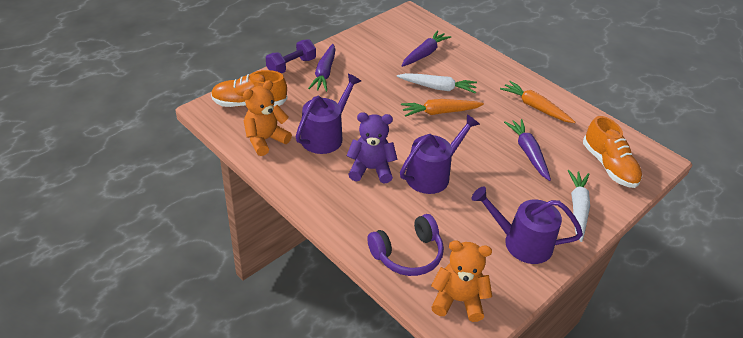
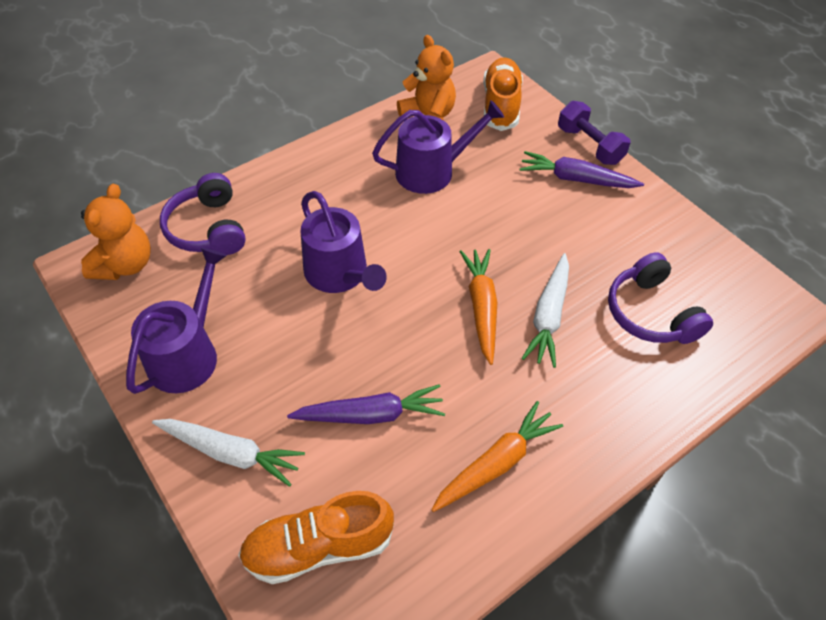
camera: 100 degrees right, 10 degrees up
purple watering can [295,74,361,154] -> purple watering can turned 60 degrees counterclockwise [372,100,504,194]
purple teddy bear [346,112,398,183] -> none
purple carrot [402,30,451,67] -> purple headphones [608,252,713,344]

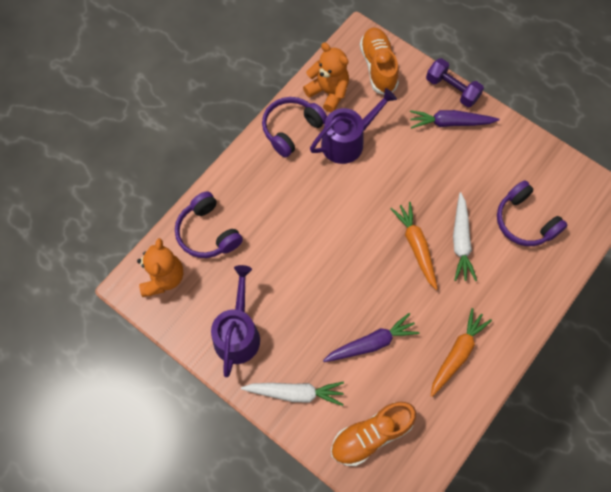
camera: 15 degrees left, 15 degrees up
purple watering can [300,191,387,293] -> none
none -> purple headphones [262,97,327,157]

